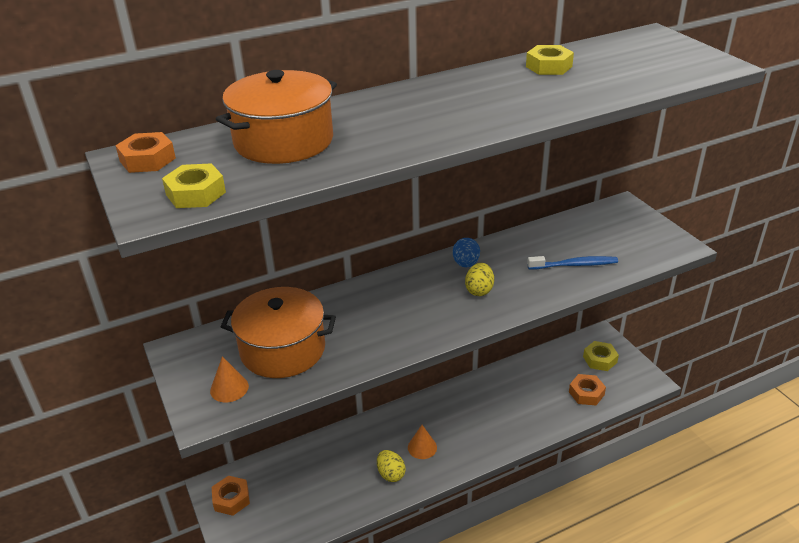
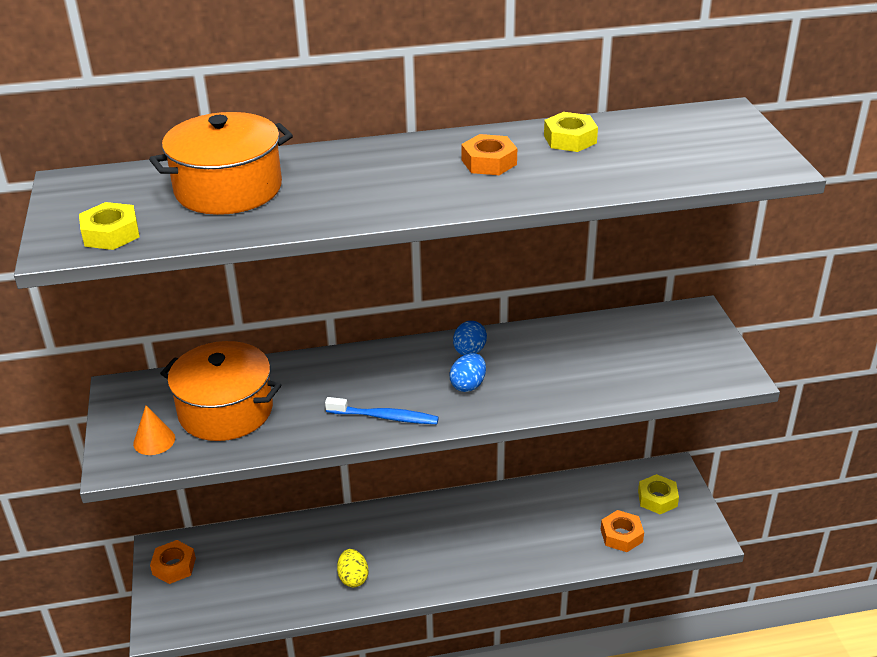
camera: 15 degrees right, 0 degrees up
orange nut [115,132,176,173] -> orange nut moved to [461,134,517,175]
orange cone [408,425,437,459] -> none
yellow egg [465,263,494,296] -> blue egg [450,353,486,392]
blue toothbrush [527,256,618,269] -> blue toothbrush moved to [325,397,439,424]

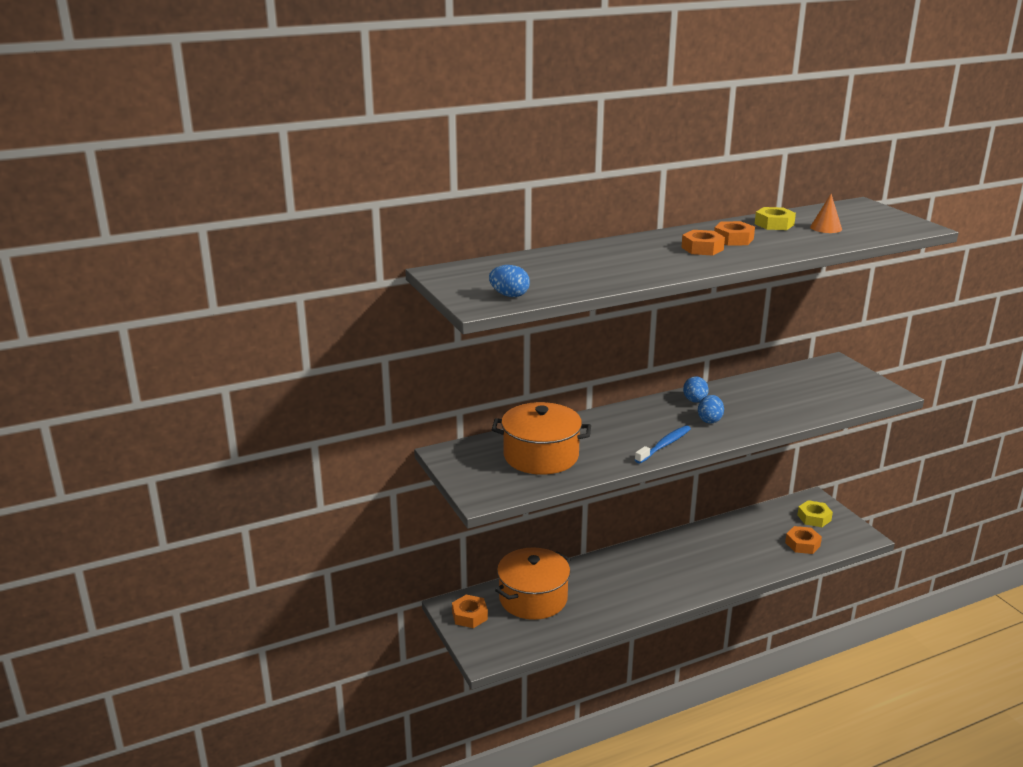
camera: 15 degrees left, 10 degrees down
yellow nut [79,202,140,250] -> blue egg [489,265,530,297]
orange cone [133,405,175,455] -> orange cone moved to [810,194,842,233]
orange pot [149,112,293,215] -> orange pot moved to [495,548,570,620]
blue toothbrush [325,397,439,424] -> blue toothbrush turned 45 degrees counterclockwise [635,425,691,464]
yellow egg [337,549,368,587] -> none
none -> orange nut [681,230,725,256]

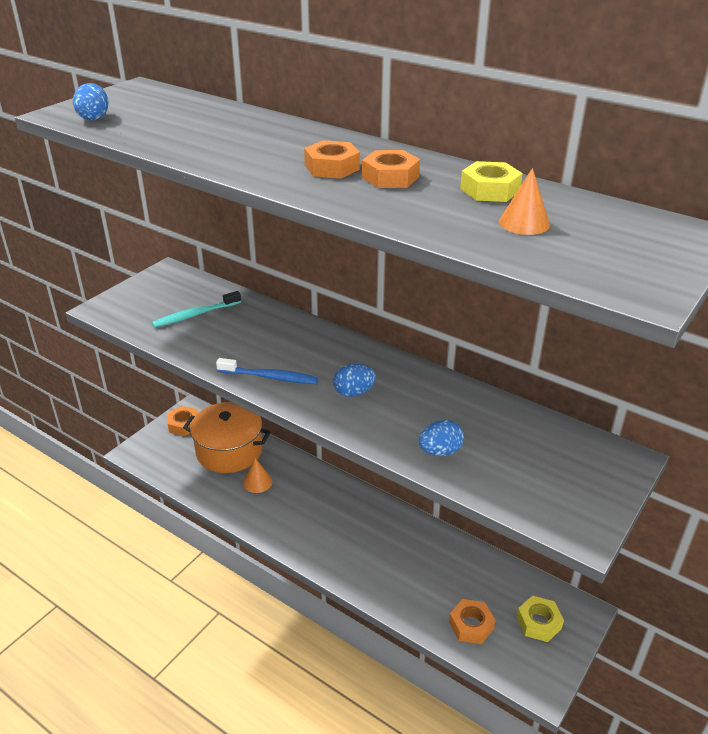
camera: 60 degrees right, 10 degrees up
orange pot [492,402,591,475] -> turquoise toothbrush [152,291,241,328]
blue egg [683,376,709,403] -> blue egg moved to [419,420,464,456]
none -> orange cone [243,458,272,493]

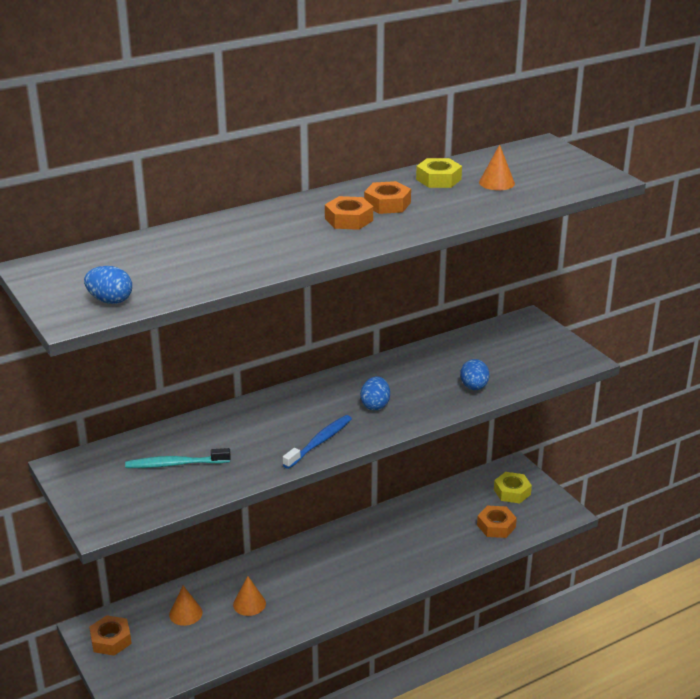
camera: 65 degrees left, 5 degrees down
turquoise toothbrush [152,291,241,328] -> turquoise toothbrush turned 90 degrees clockwise [125,448,231,468]
orange pot [183,402,271,473] -> orange cone [169,586,202,626]

